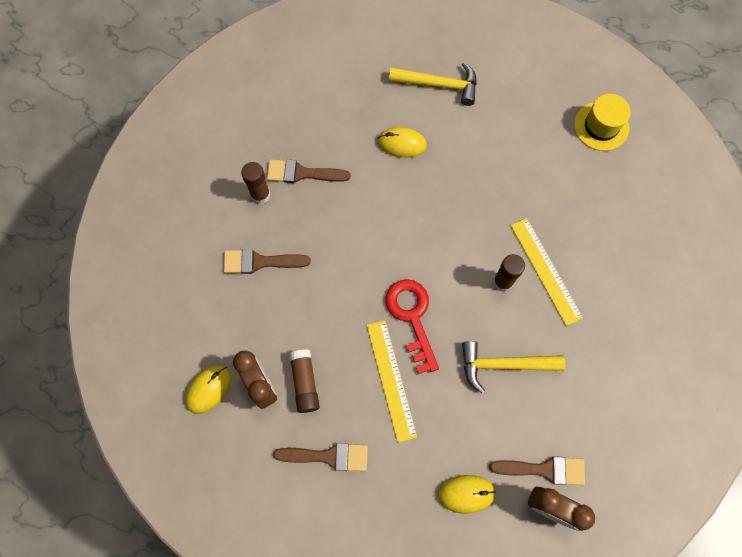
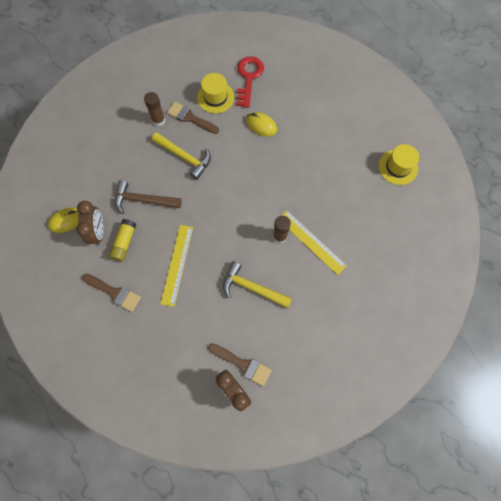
camera: 25 degrees right, 0 degrees up
brown brush [224,249,311,274] -> none
brown glue stick [289,349,320,413] -> yellow glue stick [109,219,137,262]
red key [386,279,439,374] -> red key moved to [236,56,264,108]
yellow hammer [389,62,477,106] -> yellow hammer moved to [152,132,211,180]
yellow mouse [438,475,496,514] -> none
yellow ruler [510,218,583,326] -> yellow ruler turned 45 degrees counterclockwise [281,210,347,275]
none -> brown hammer [115,180,181,214]
none -> yellow hat [197,73,234,113]

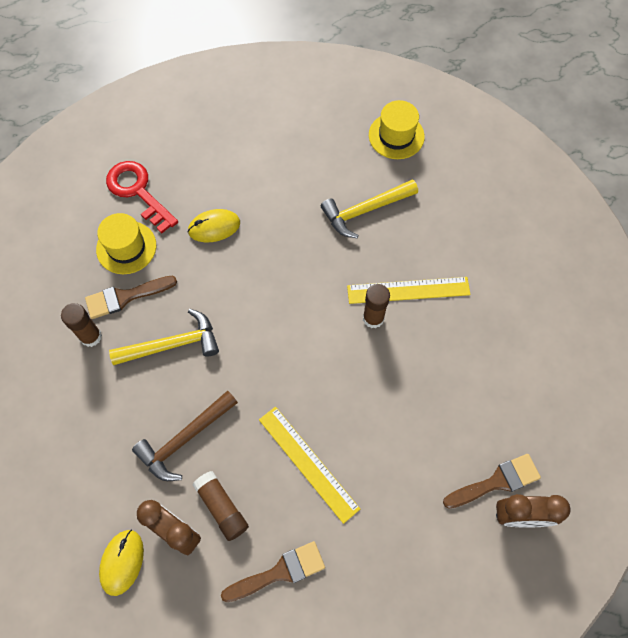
camera: 50 degrees left, 5 degrees down
yellow glue stick [109,219,137,262] -> brown glue stick [192,471,249,541]
yellow hammer [223,261,292,308] -> yellow hammer moved to [321,179,418,238]

